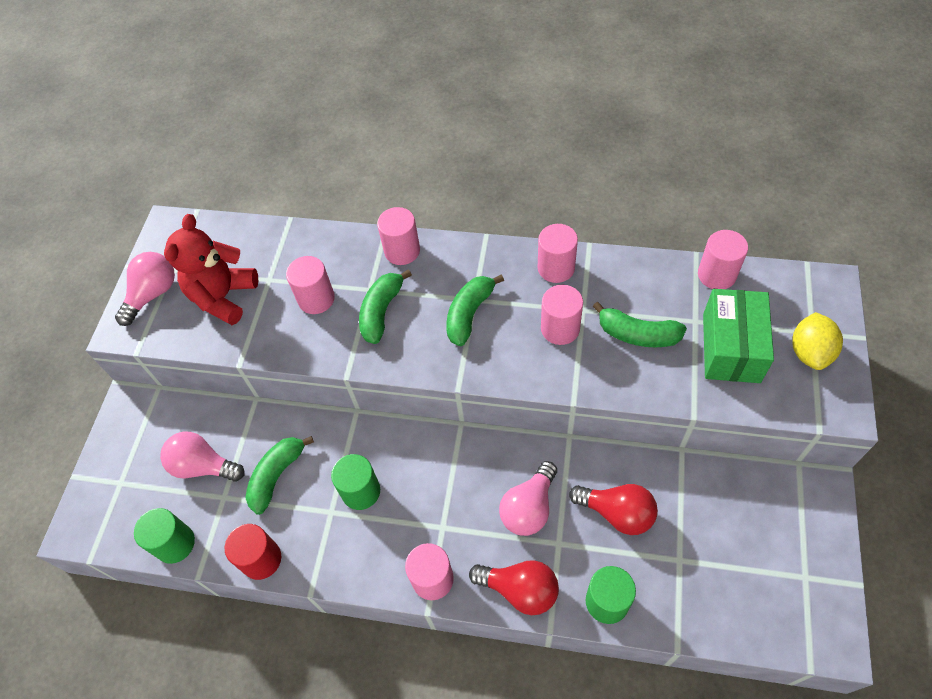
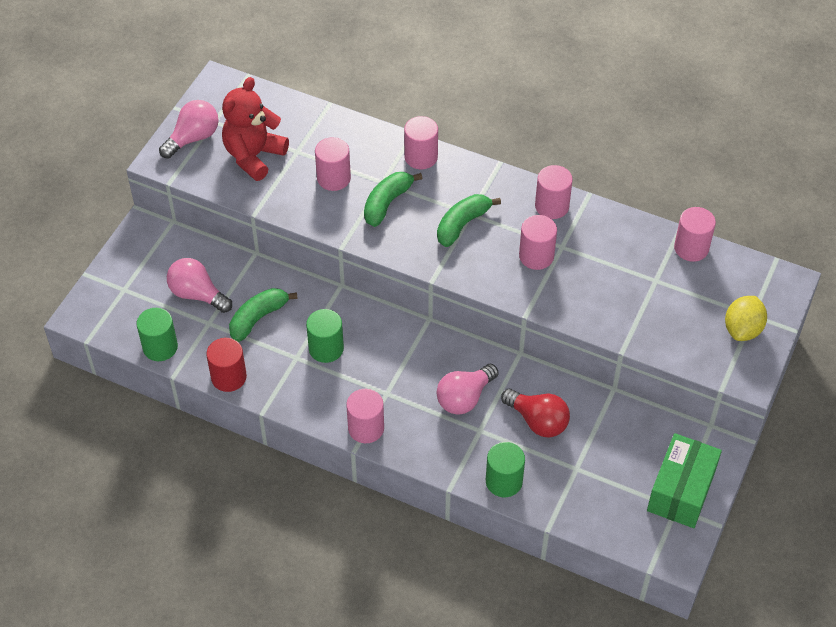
camera: 10 degrees right, 5 degrees down
red light bulb [469,561,559,615] -> none
green banana [593,302,687,347] -> none
green box [703,289,774,383] -> green box moved to [647,433,722,528]

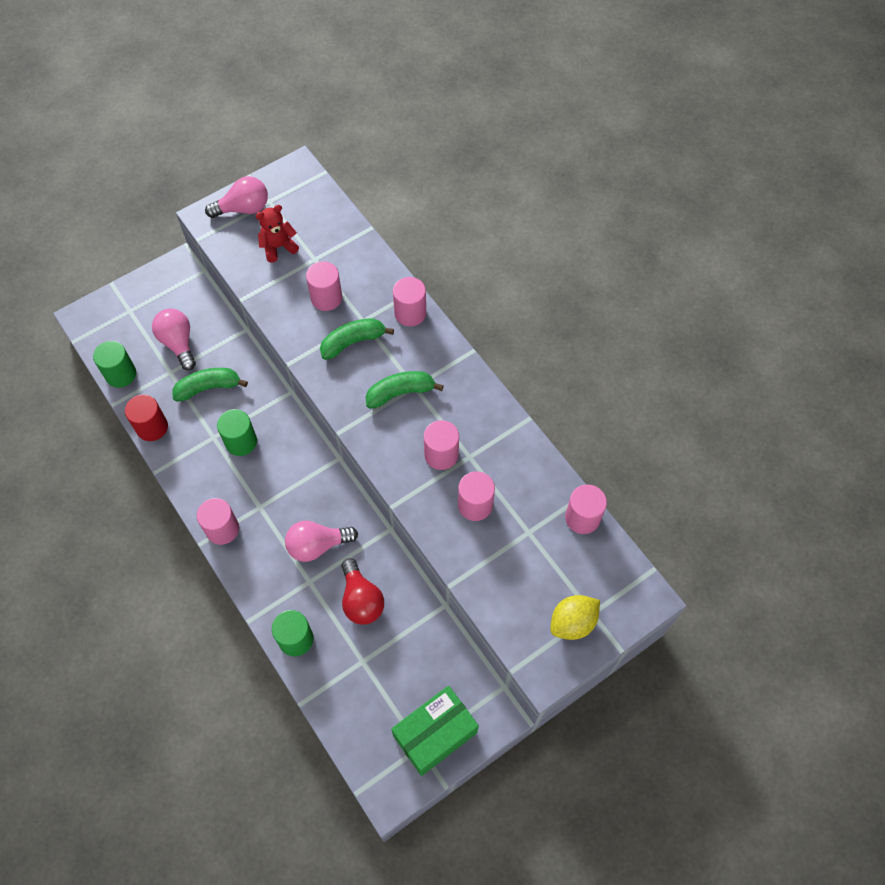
camera: 30 degrees right, 10 degrees up
red teddy bear [222,77,289,181] -> red teddy bear [256,205,299,263], size x0.63
pink cylinder [535,165,573,219] -> pink cylinder moved to [458,471,495,521]

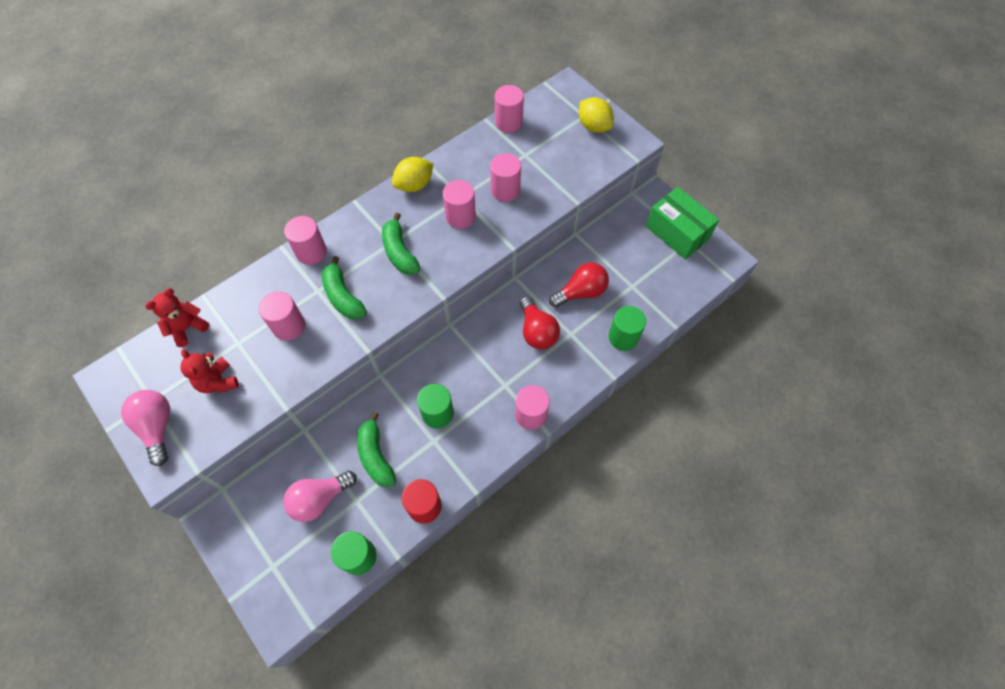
camera: 95 degrees left, 0 degrees up
pink light bulb [285,521,358,562] -> red light bulb [520,296,560,350]
none -> red teddy bear [145,288,209,347]
none -> yellow lemon [392,157,434,192]

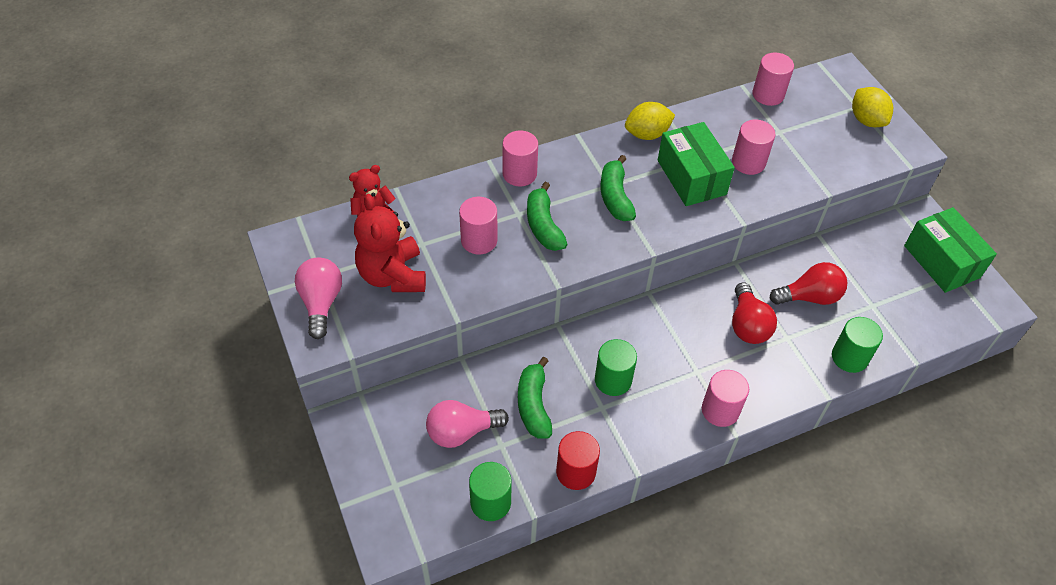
camera: 15 degrees right, 10 degrees down
red teddy bear [180,349,239,393] -> red teddy bear [354,194,426,292], size x1.58
pink cylinder [443,180,476,229] -> green box [658,122,735,206]

